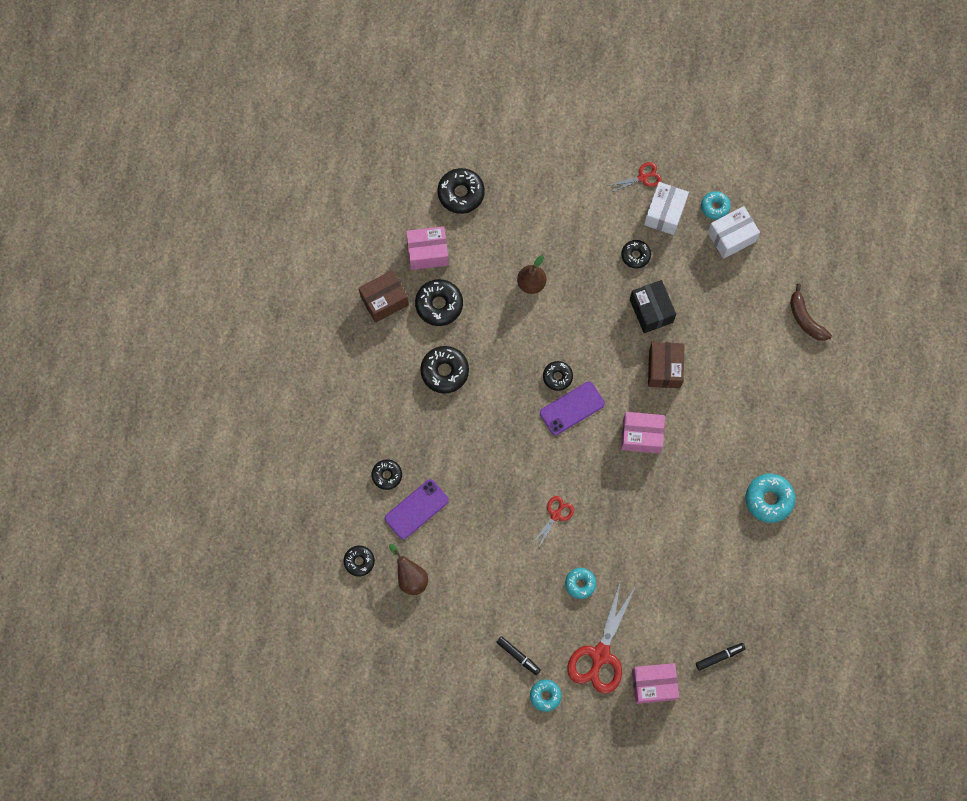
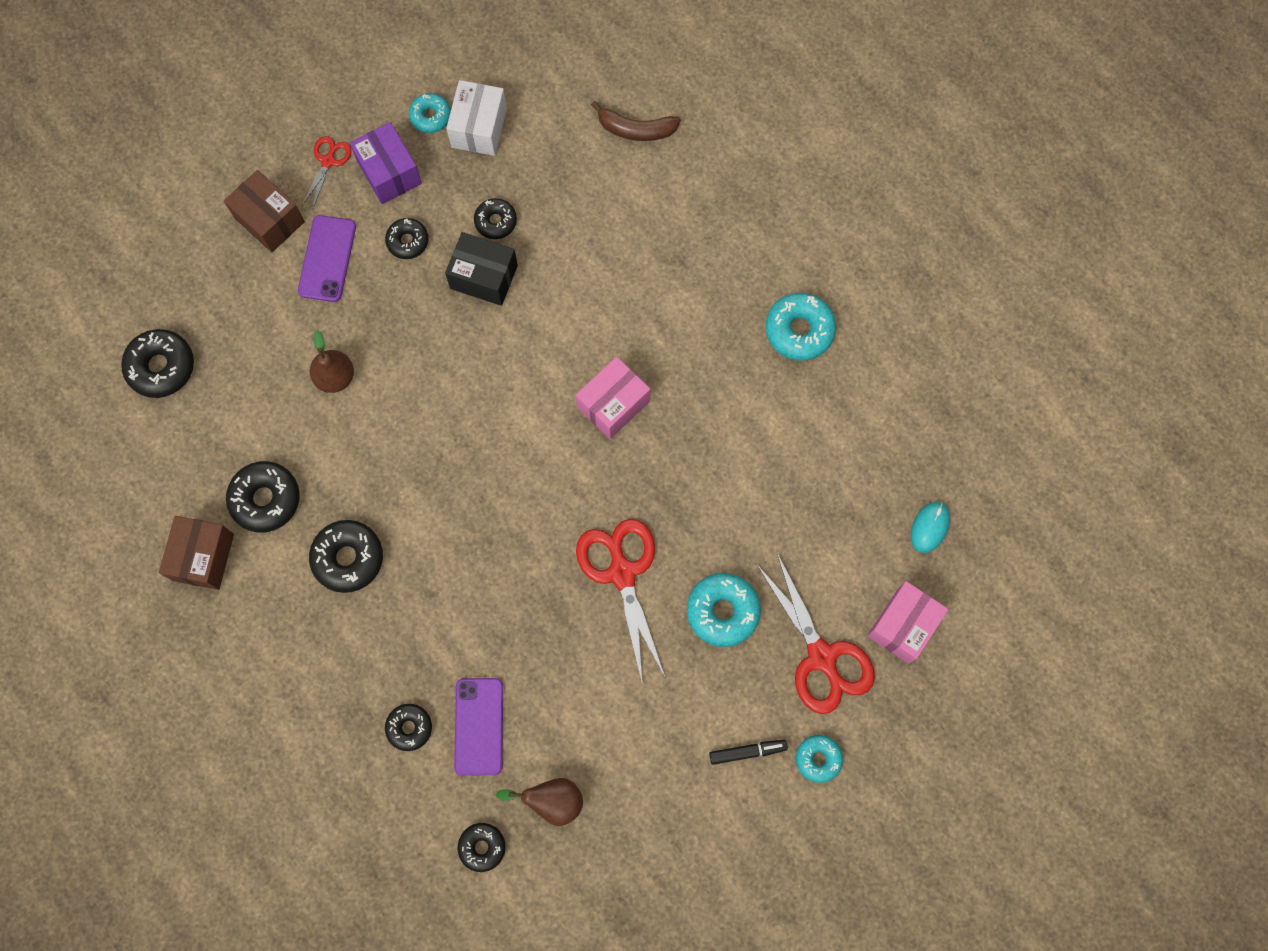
camera: 50 degrees left, 0 degrees up
pink box [406,226,449,270] -> none
red scissors [531,496,574,549] -> red scissors [576,519,665,681], size x1.93
purple phone [540,381,605,435] -> purple phone moved to [298,215,356,302]
black donut [543,361,573,391] -> black donut moved to [474,198,517,239]
turquoise donut [565,568,596,599] -> turquoise donut [687,573,761,647], size x1.60
white box [644,182,689,235] -> purple box [350,122,422,204]
brown box [648,342,685,388] -> brown box moved to [224,170,305,252]
black marker [696,643,746,671] -> turquoise mouse [911,502,950,553]

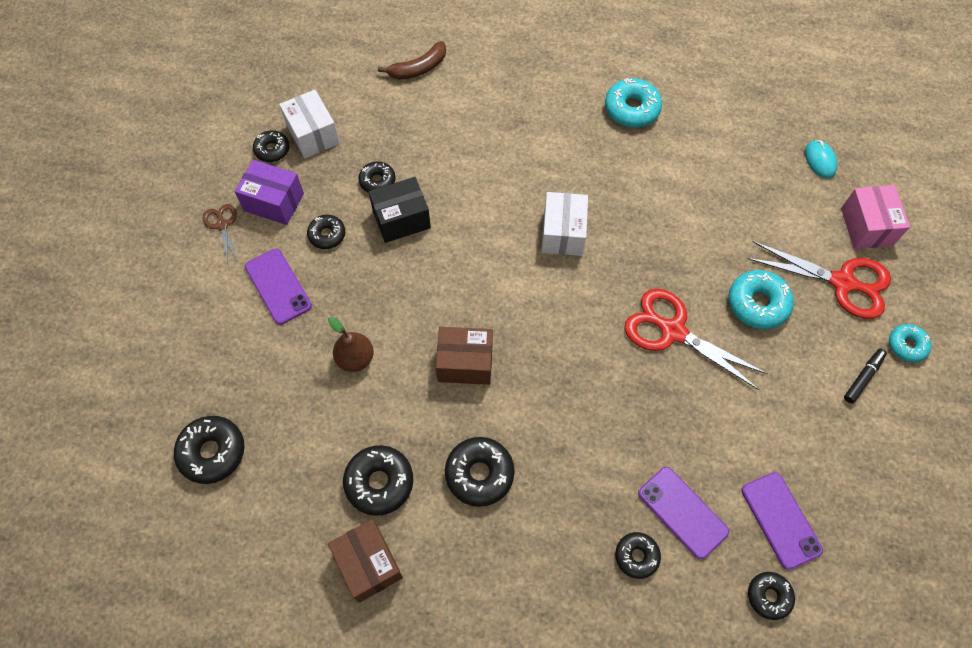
camera: 40 degrees left, 10 degrees down
brown box [224,170,305,252] -> brown box moved to [436,327,493,385]
red scissors [302,136,351,210] -> brown scissors [203,204,238,263]
turquoise donut [409,93,451,133] -> black donut [253,130,290,162]
brown pear [496,778,583,826] -> purple phone [742,472,823,570]
pink box [576,357,650,439] -> white box [541,192,588,256]

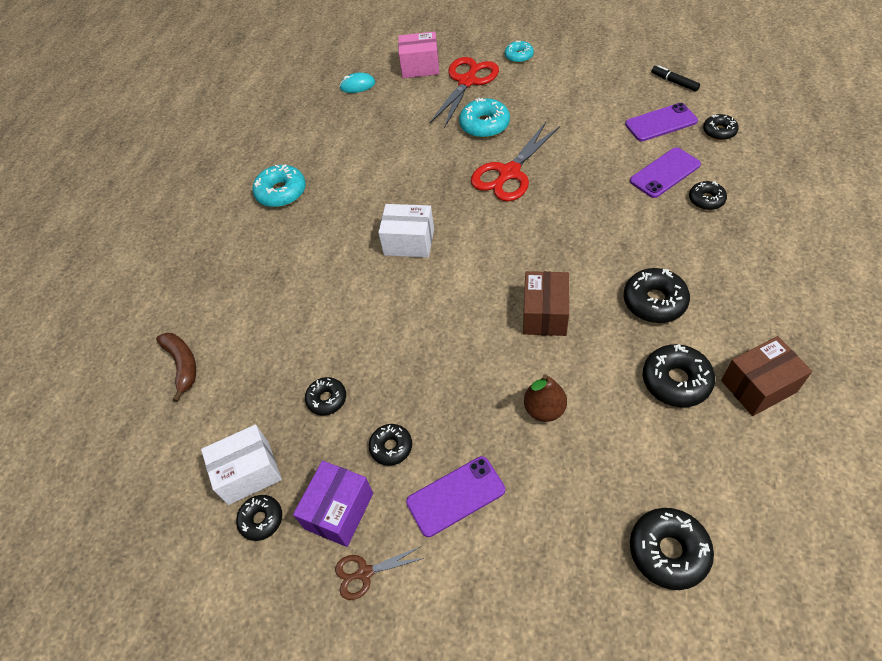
camera: 80 degrees left, 10 degrees down
black box [369,177,431,243] -> none
black marker [844,349,887,404] -> black marker moved to [651,65,700,92]

